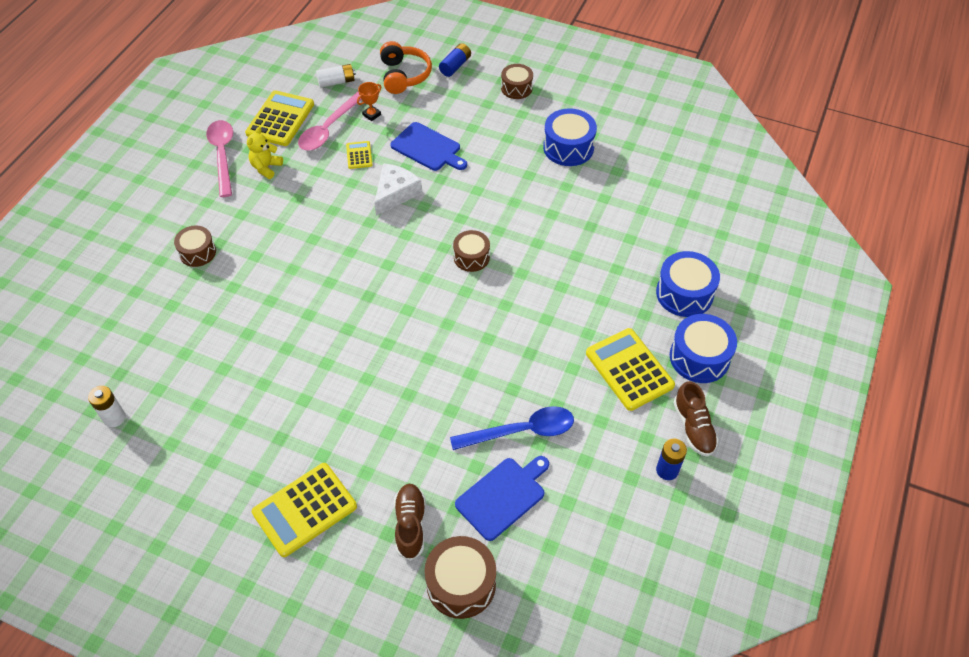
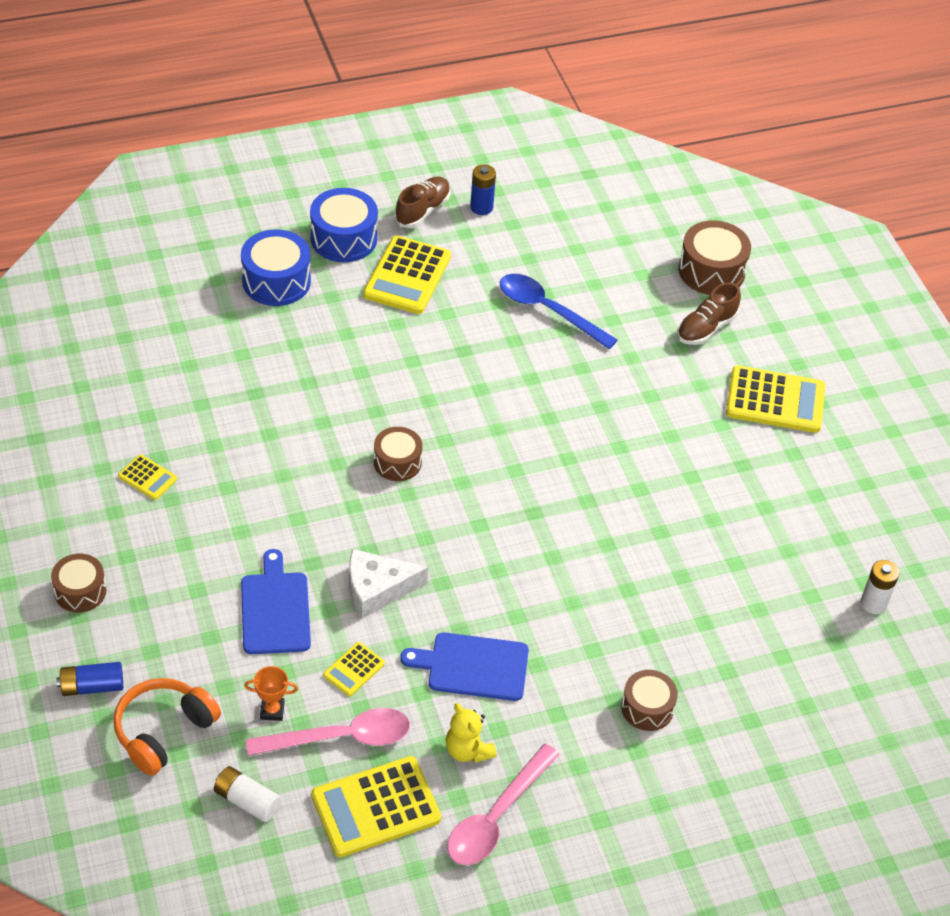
camera: 135 degrees left, 5 degrees down
yellow teddy bear [247,127,283,179] -> yellow teddy bear turned 75 degrees clockwise [445,703,497,763]
blue cutting board [455,456,549,541] -> blue cutting board moved to [400,632,529,701]
blue drum [543,108,597,166] -> yellow calculator [118,455,177,500]

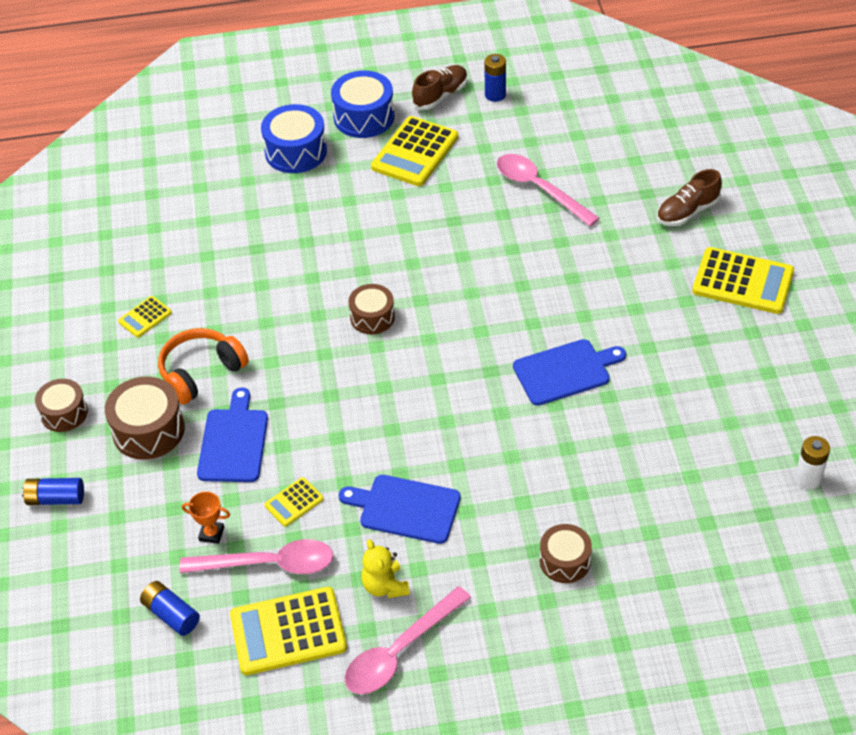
camera: 15 degrees right, 0 degrees up
orange headphones [113,678,221,776] -> orange headphones moved to [158,328,249,405]
yellow calculator [118,455,177,500] -> yellow calculator turned 90 degrees clockwise [118,296,172,338]
white battery [214,766,281,822] -> blue battery [140,581,200,636]
white cheese [349,549,428,619] -> none
blue spoon [500,274,617,349] -> pink spoon [497,154,600,226]
brown drum [679,220,751,295] -> brown drum moved to [105,377,185,460]
none -> blue cutting board [513,339,626,406]

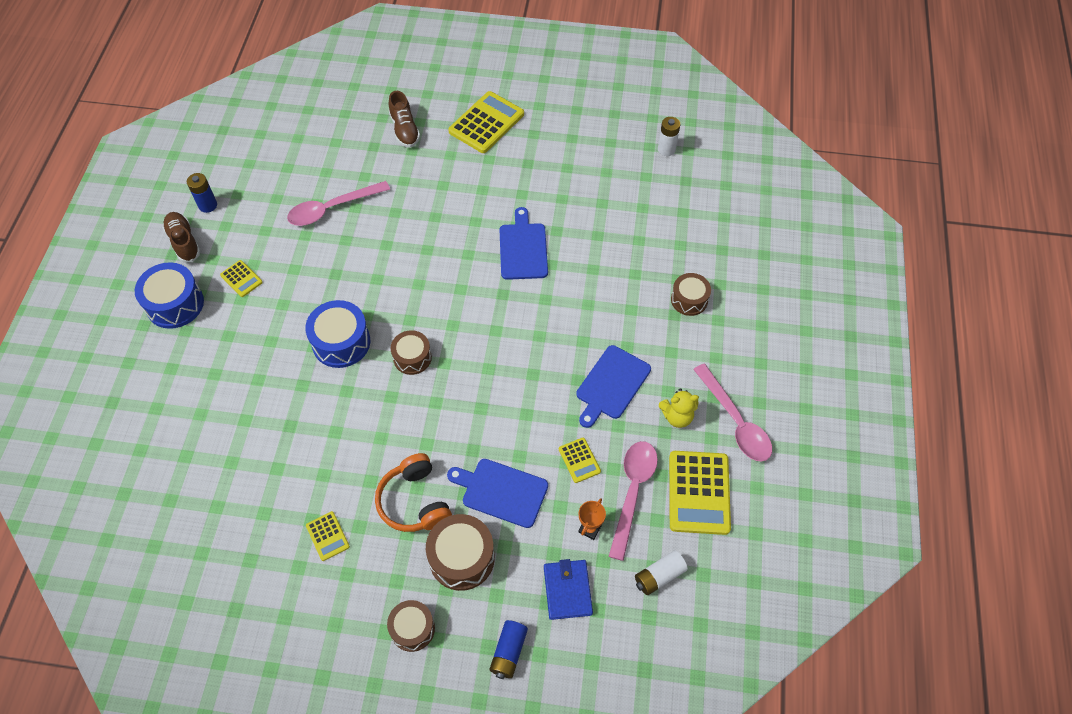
camera: 75 degrees left, 10 degrees up
blue battery [140,581,200,636] -> white battery [635,550,688,595]
blue drum [261,104,327,173] -> blue drum moved to [305,300,370,368]
yellow calculator [371,116,458,186] -> yellow calculator [220,260,263,297], size x0.50
none -> blue wallet [544,559,593,620]

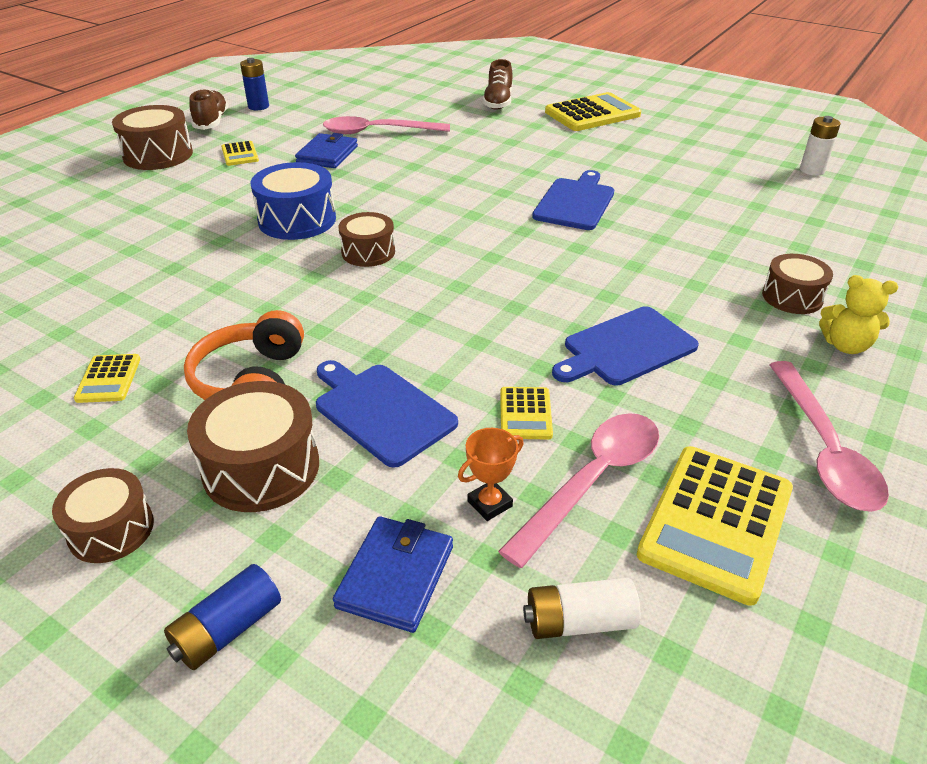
camera: 25 degrees right, 20 degrees down
blue drum [135,262,204,329] -> brown drum [112,105,193,170]
yellow teddy bear [659,388,699,428] -> yellow teddy bear moved to [819,275,898,354]
none -> blue wallet [295,133,358,168]

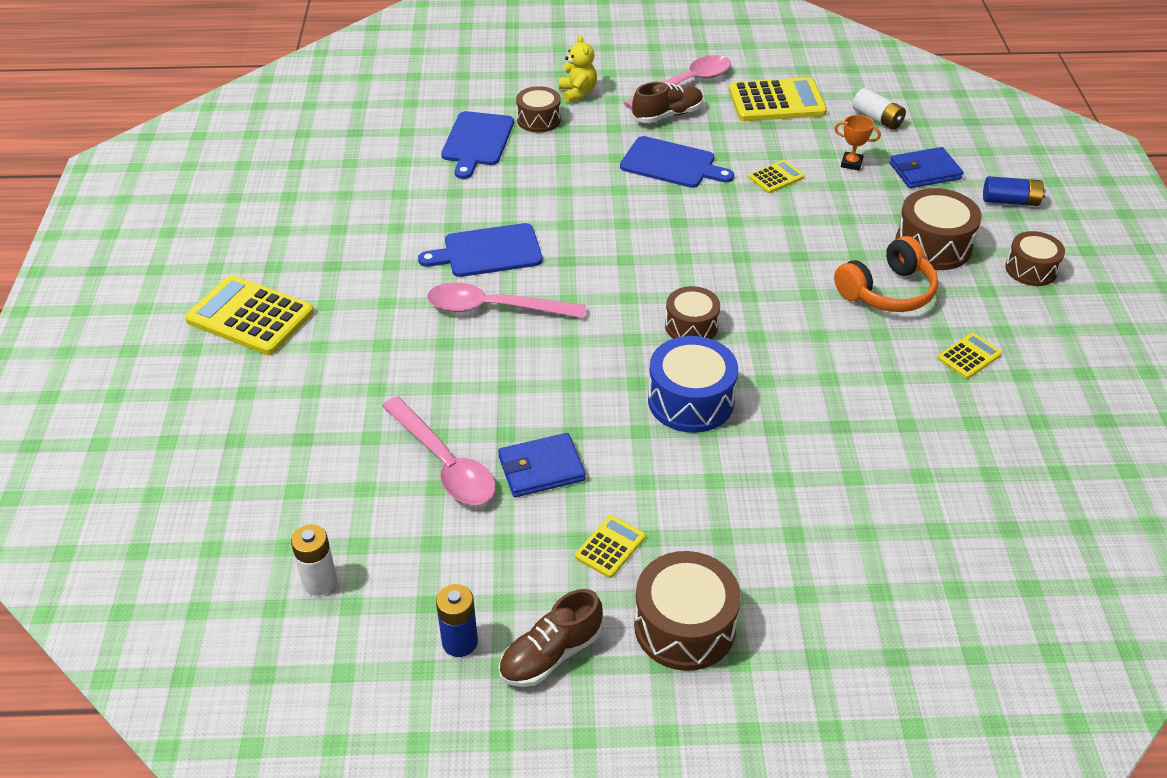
camera: 125 degrees left, 5 degrees up
blue cutting board [316,360,458,468] -> blue cutting board moved to [441,111,514,179]
brown shoe [483,59,512,110] -> brown shoe moved to [632,82,703,123]
pink spoon [498,413,659,568] -> pink spoon moved to [427,282,586,318]
white battery [800,116,841,176] -> white battery moved to [291,524,337,596]

